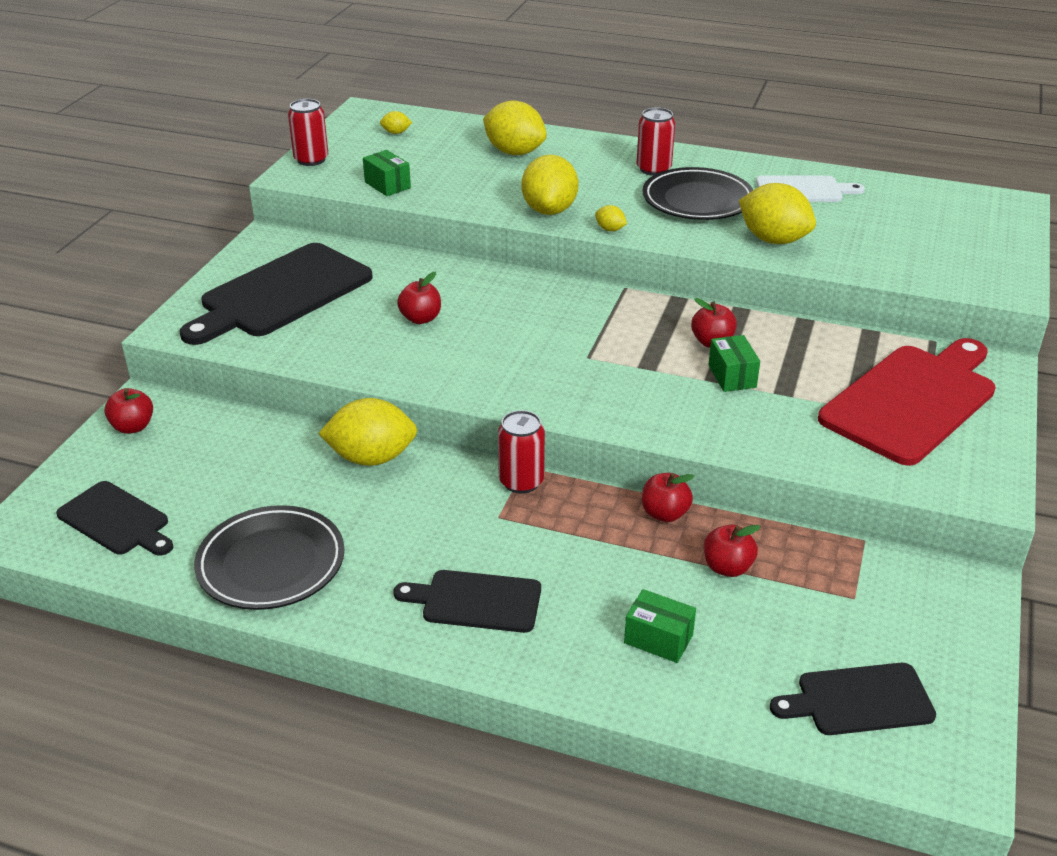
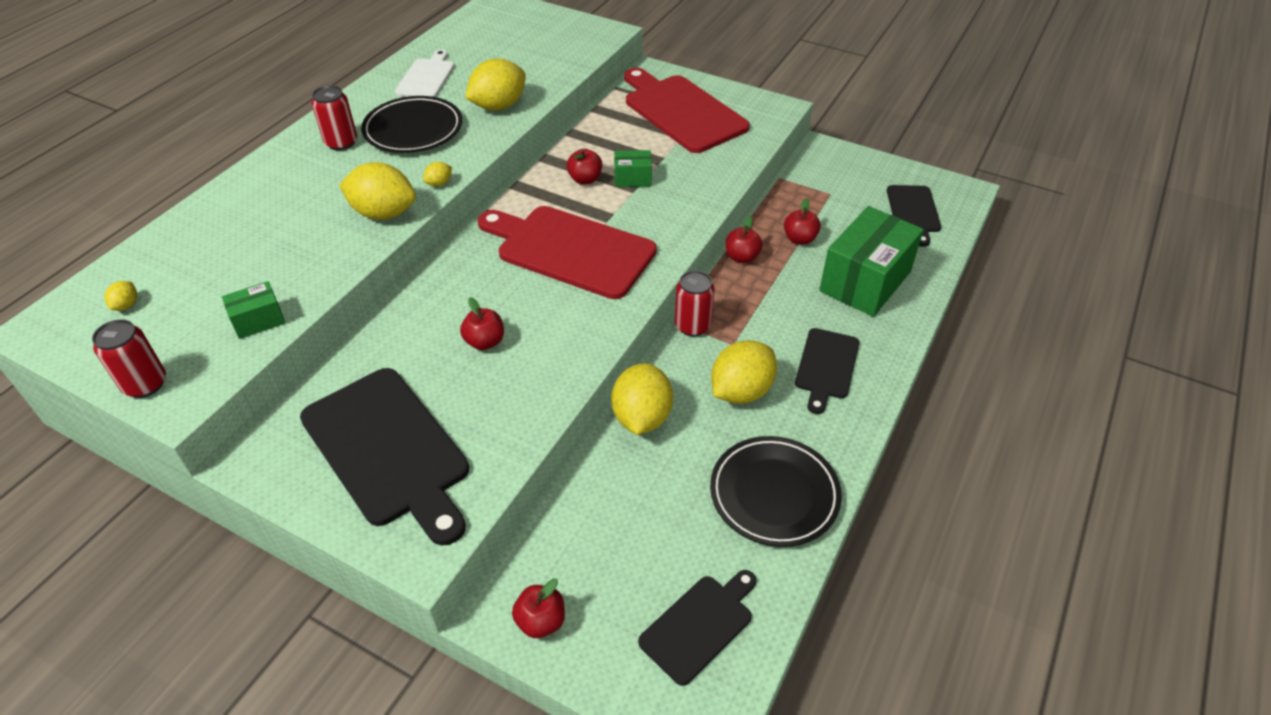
camera: 80 degrees left, 10 degrees up
yellow lemon [483,101,547,155] -> yellow lemon moved to [711,340,777,404]
green box [624,589,696,663] -> green box [819,206,924,317], size x2.15
none -> red cutting board [478,206,657,299]

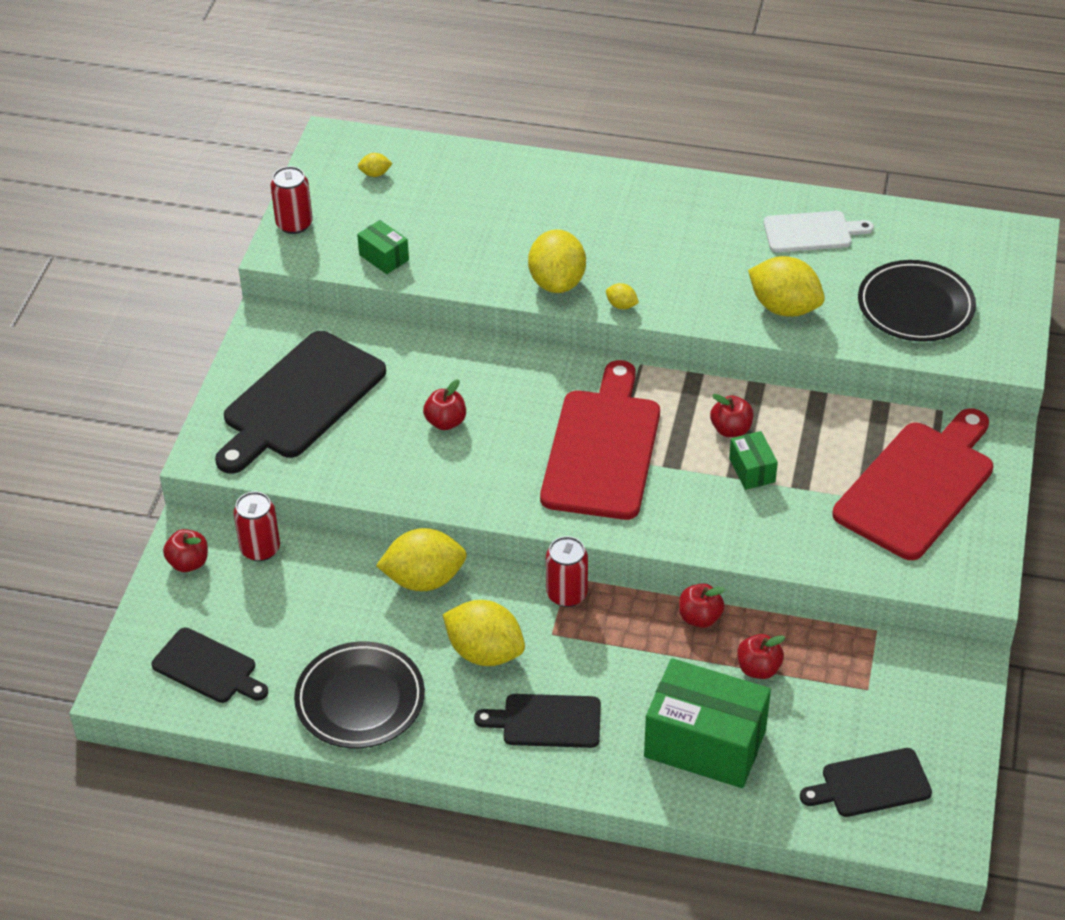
camera: 75 degrees right, 0 degrees up
red can [311,85,357,151] -> red can moved to [233,492,280,561]
black plate [361,96,462,153] -> black plate moved to [858,260,976,342]

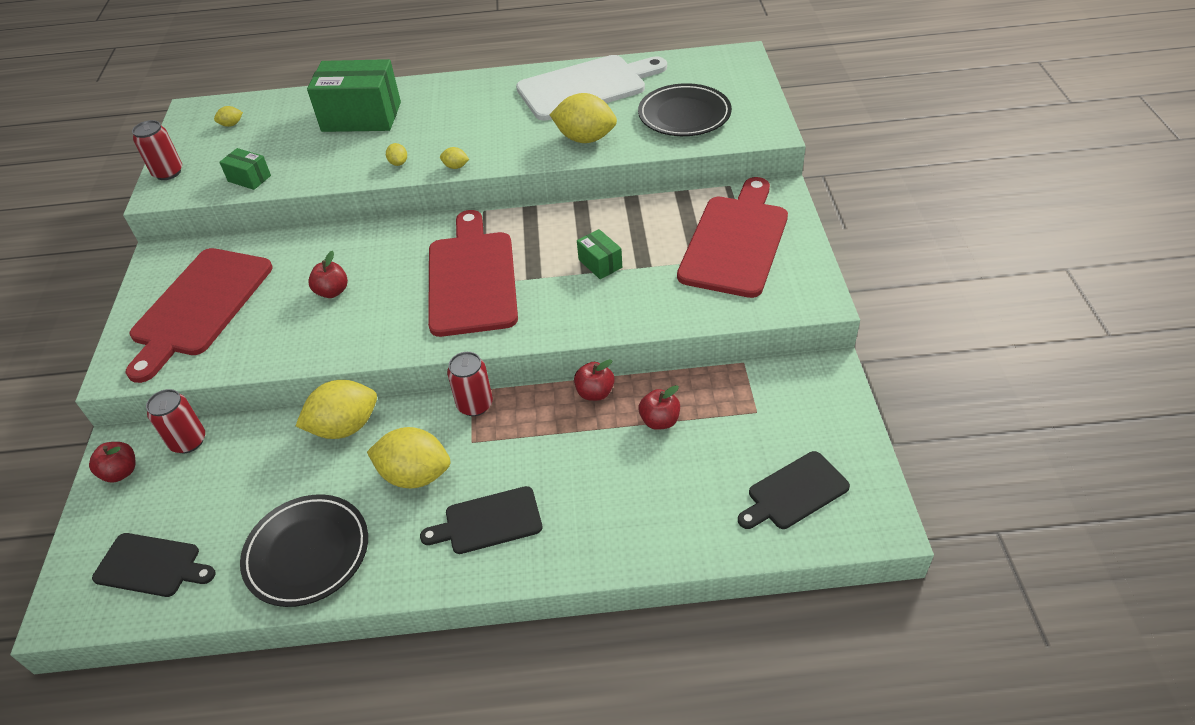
camera: 15 degrees left, 0 degrees up
black cutting board [215,331,386,474] -> red cutting board [126,248,273,383]
yellow lemon [528,229,586,293] -> yellow lemon [386,143,407,166], size x0.44
green box [644,658,771,788] -> green box moved to [307,59,401,132]
red apple [710,394,753,437] -> none
white cutting board [763,211,874,252] -> white cutting board [516,55,667,121], size x1.80

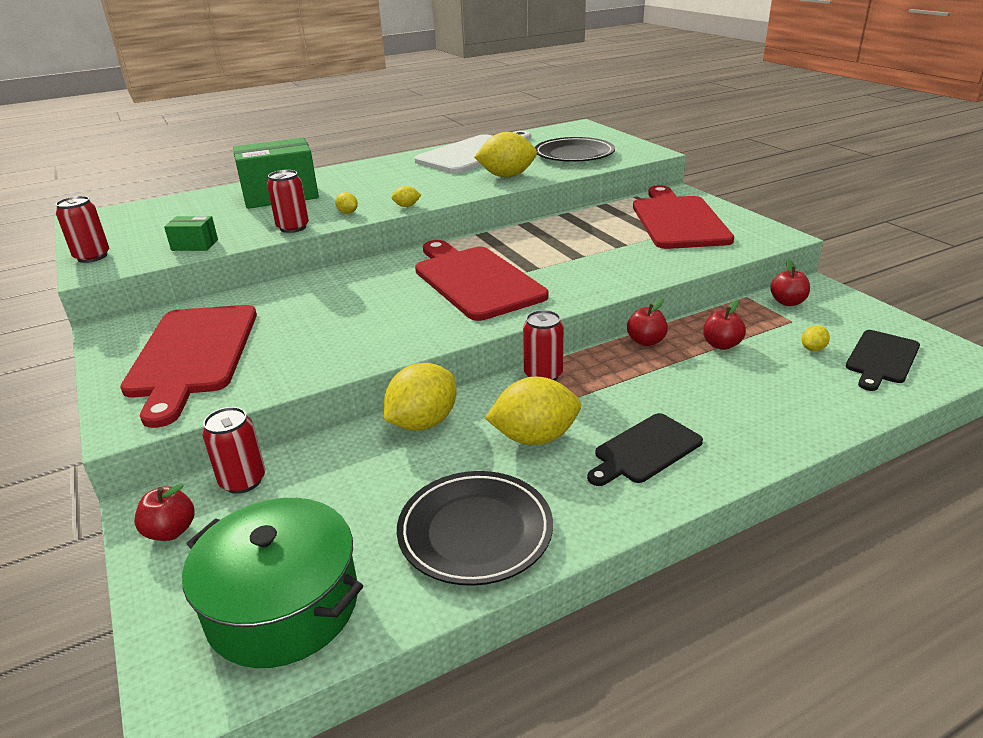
camera: 25 degrees left, 15 degrees down
black cutting board [92,533,216,597] -> green pot [182,498,363,668]
yellow lemon [214,106,243,127] -> yellow lemon moved to [802,325,830,351]
red apple [308,251,348,298] -> red apple moved to [770,259,810,306]
green box [577,229,622,279] -> none
none -> red can [267,170,309,233]

